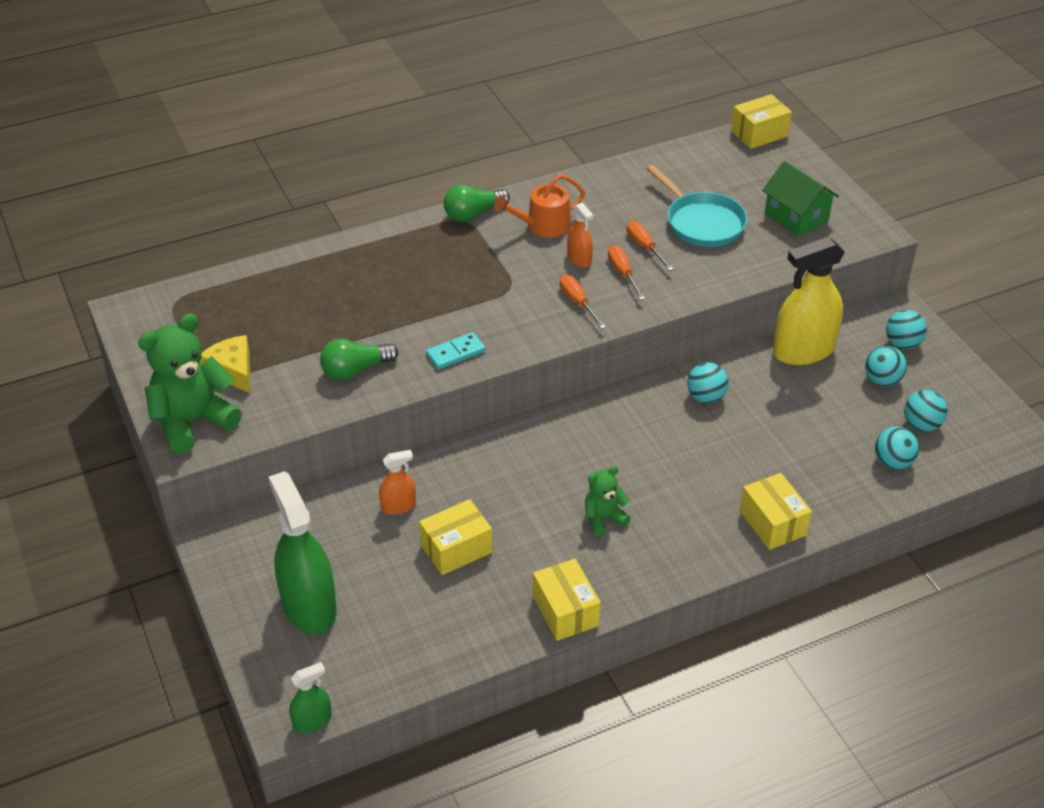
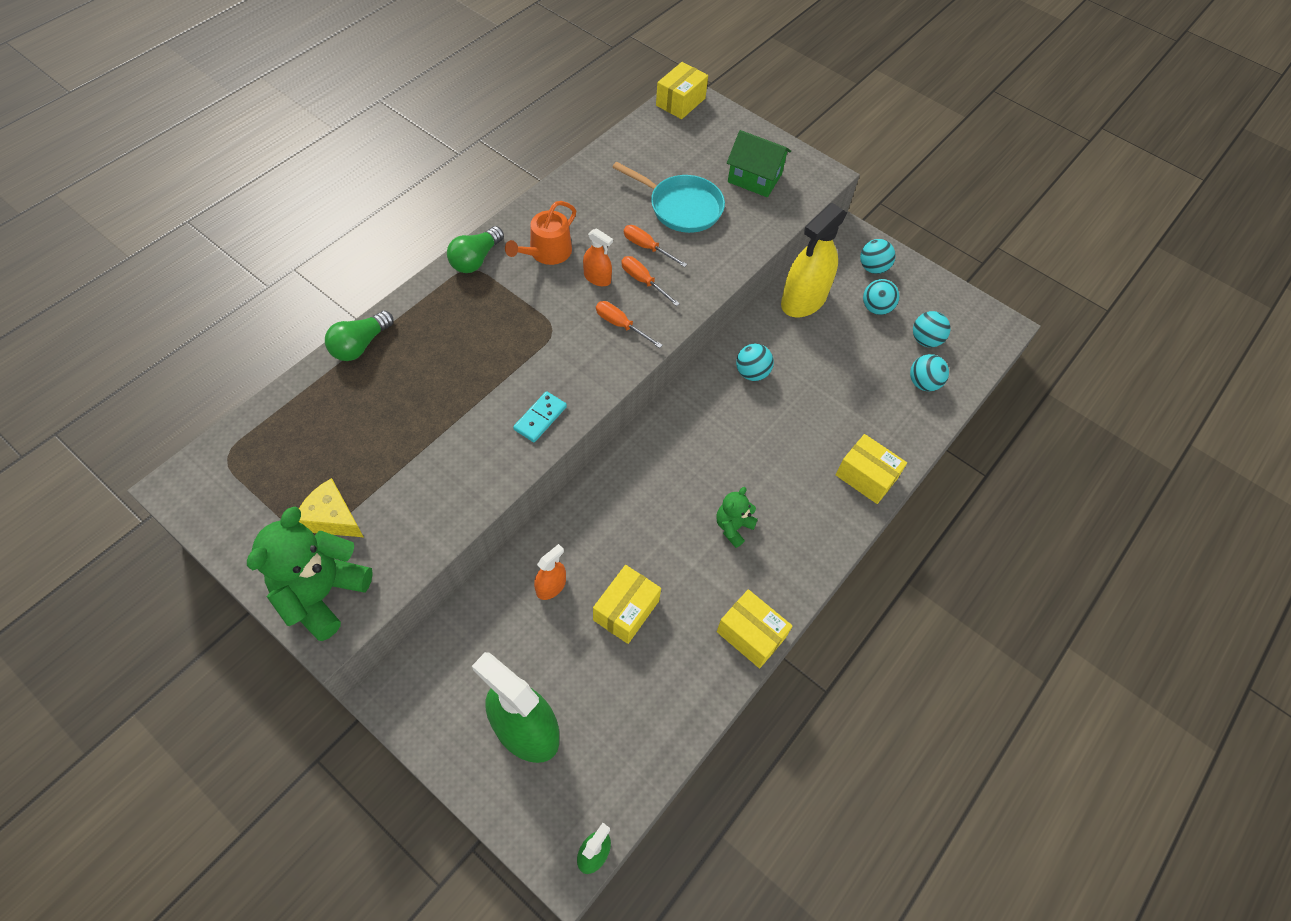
camera: 30 degrees left, 15 degrees up
green light bulb [320,338,398,380] -> green light bulb moved to [325,311,394,361]

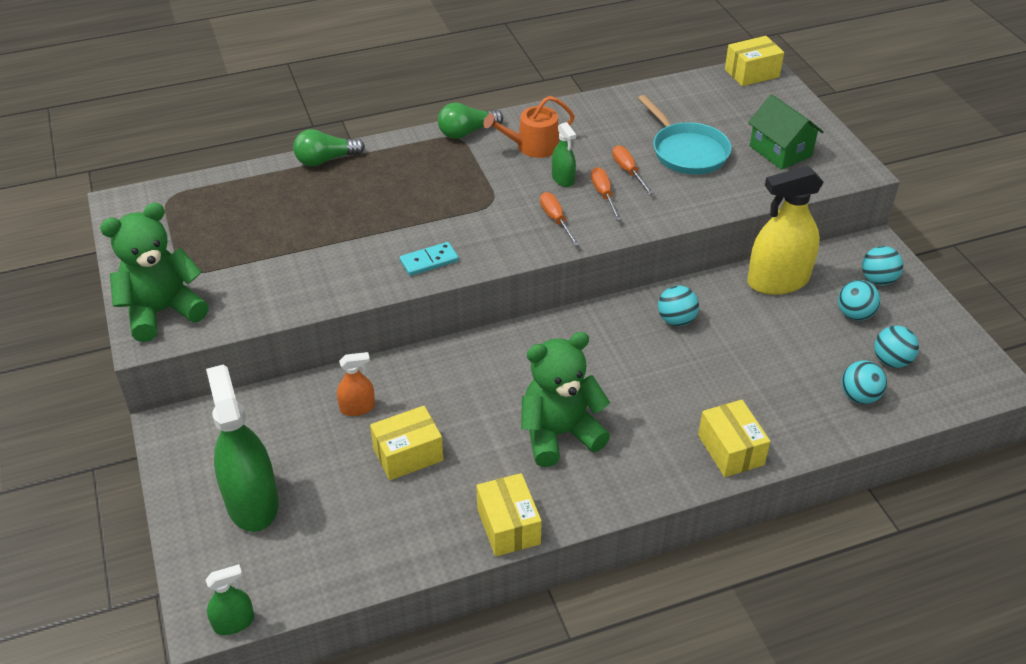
camera: 35 degrees right, 15 degrees down
yellow cheese [299,478,363,537] -> none
orange spray bottle [583,228,613,286] -> green spray bottle [552,122,576,187]
green teddy bear [716,487,758,548] -> green teddy bear [521,332,610,467], size x1.88

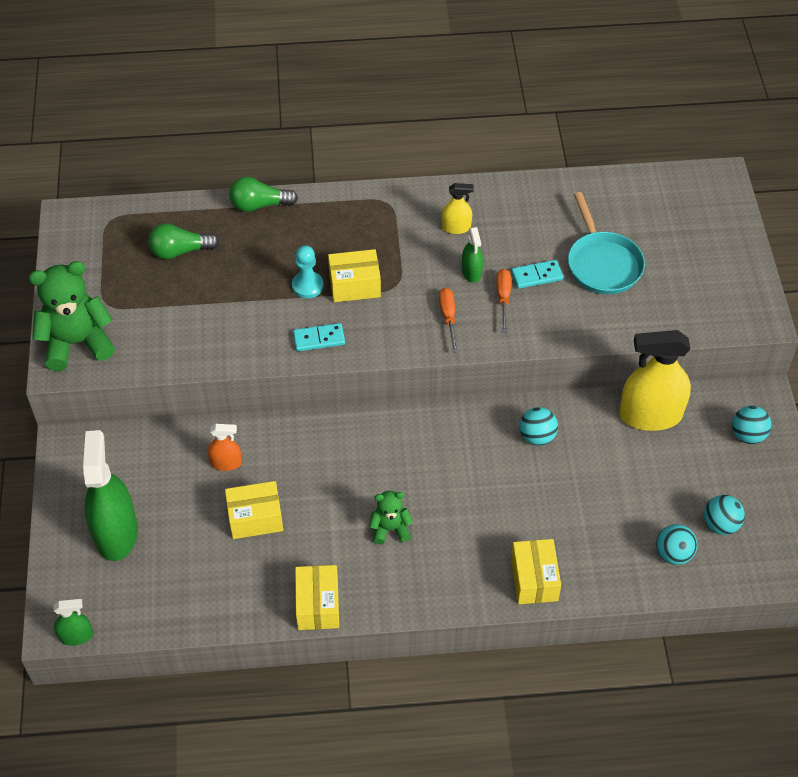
camera: 15 degrees right, 10 degrees up
green light bulb [438,102,503,139] -> green light bulb moved to [148,223,219,259]
orange watering can [484,96,575,158] -> yellow spray bottle [441,183,474,234]
green teddy bear [521,332,610,467] -> green teddy bear [369,491,413,545], size x0.53
orange screwdriver [612,145,653,194] -> turquoise domino [511,260,563,289]
yellow box [725,36,784,86] -> yellow box moved to [328,249,381,302]
green house [748,95,824,170] -> none
turquoise ball [838,280,880,321] -> none
none -> turquoise pawn [292,245,324,298]

